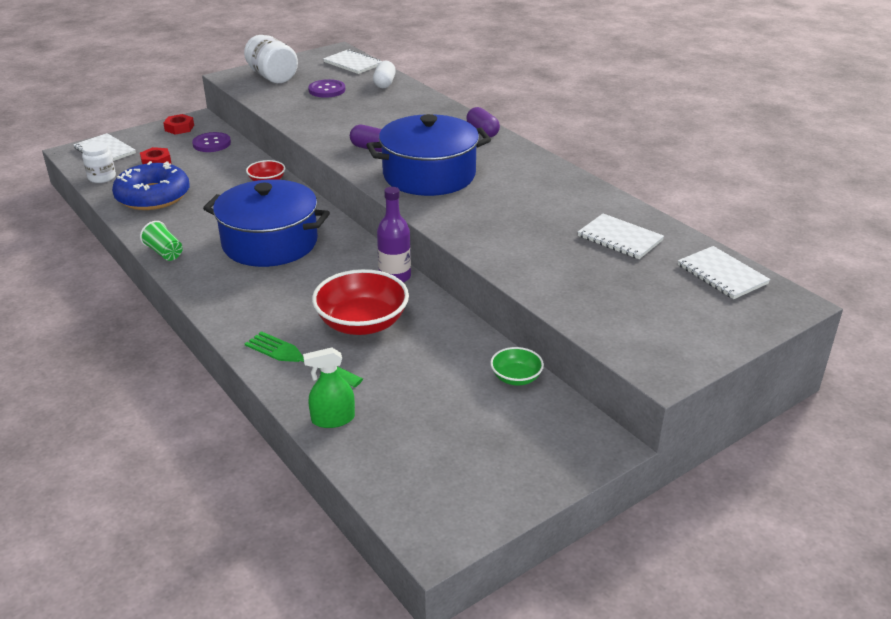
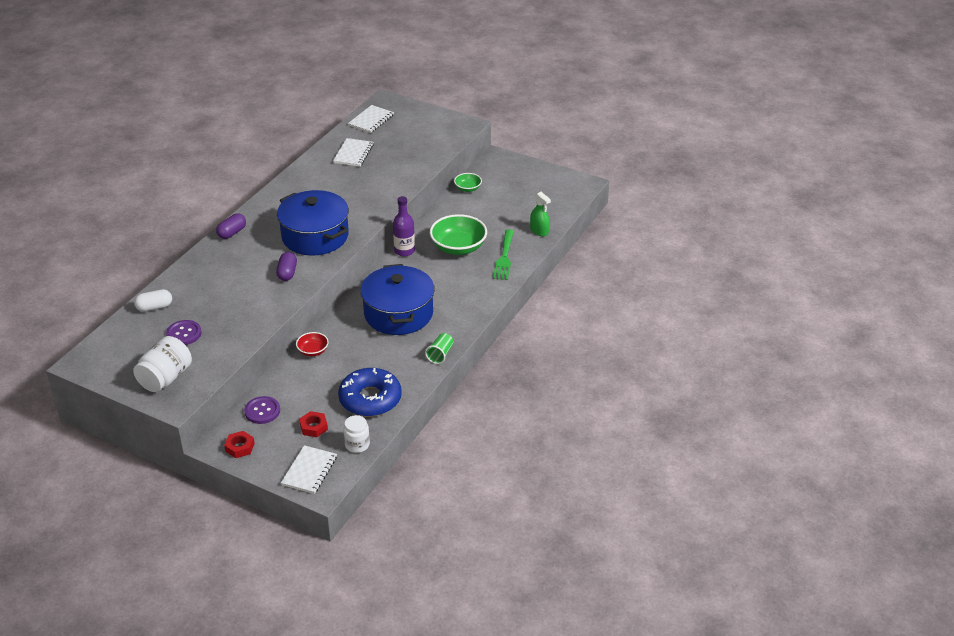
camera: 115 degrees left, 5 degrees up
red bowl [312,269,409,335] -> green bowl [430,214,487,255]
white notebook [323,49,382,74] -> none

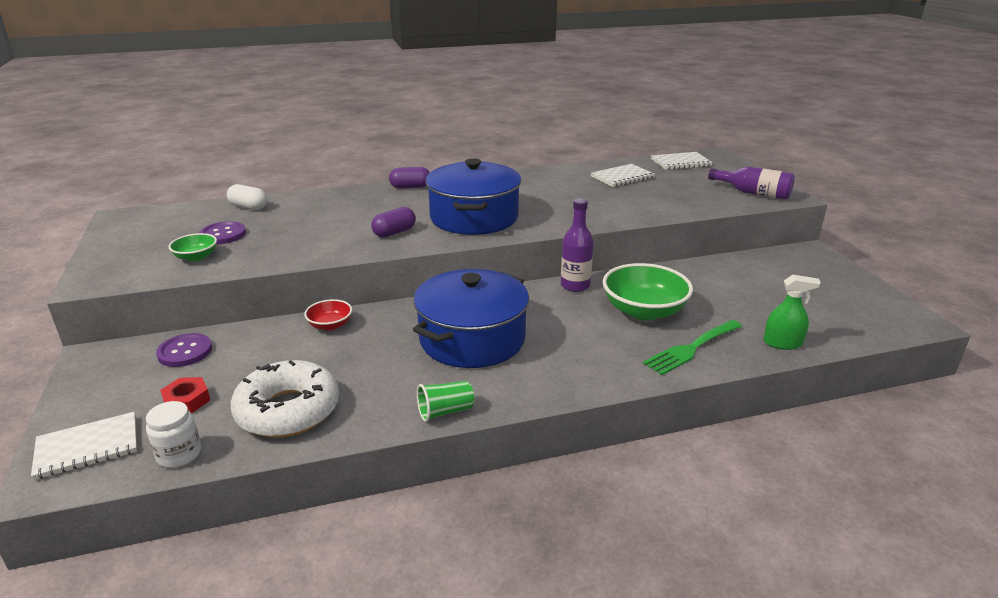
camera: 45 degrees right, 10 degrees down
white jar [133,336,192,392] -> none
red nut [224,431,255,458] -> none
blue donut [338,368,402,417] -> white donut [231,360,339,438]
green bowl [454,173,482,192] -> green bowl moved to [169,233,217,262]
green spray bottle [530,192,551,236] -> green spray bottle turned 90 degrees counterclockwise [764,275,821,350]
none -> purple bottle [708,167,795,200]

